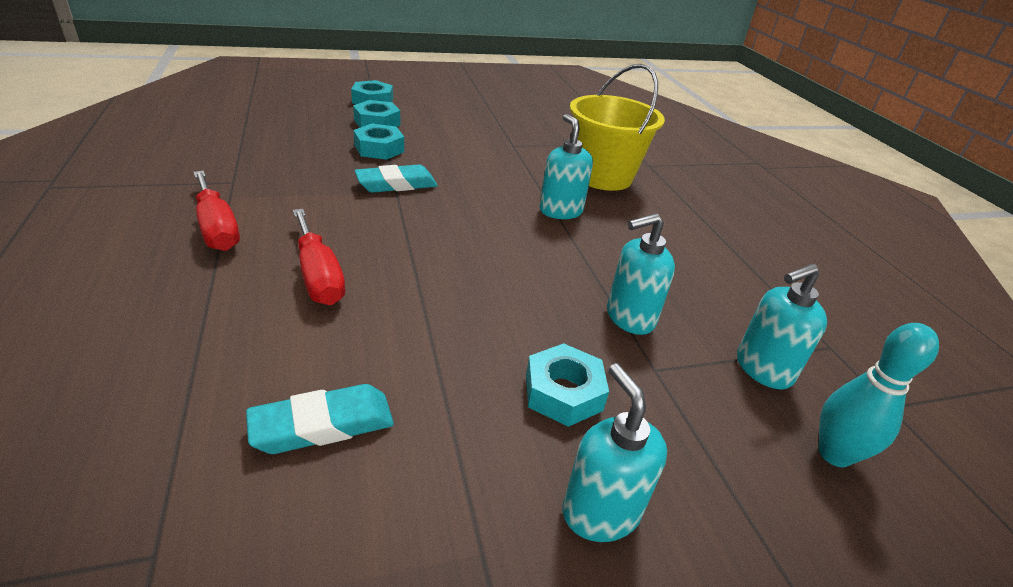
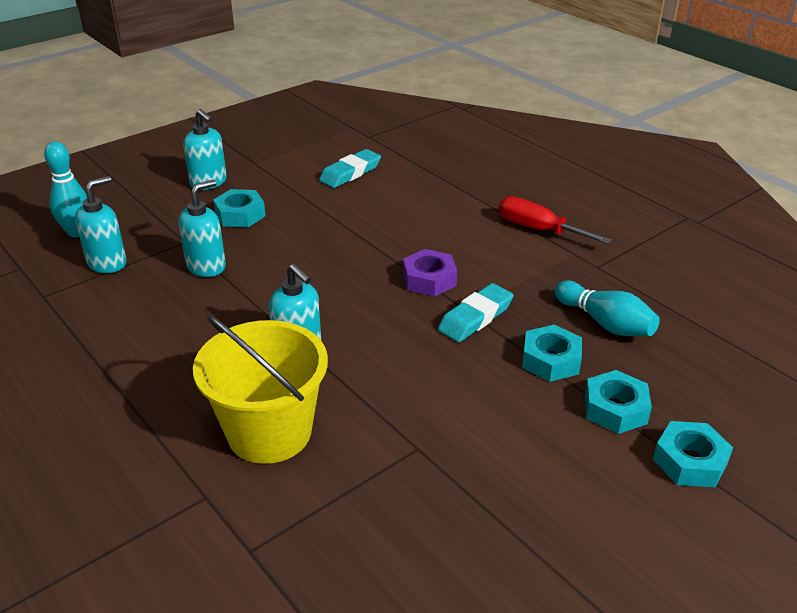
camera: 160 degrees right, 0 degrees up
red screwdriver [293,209,345,305] -> none
none -> purple nut [403,249,457,297]
none -> turquoise bowling pin [554,280,660,336]

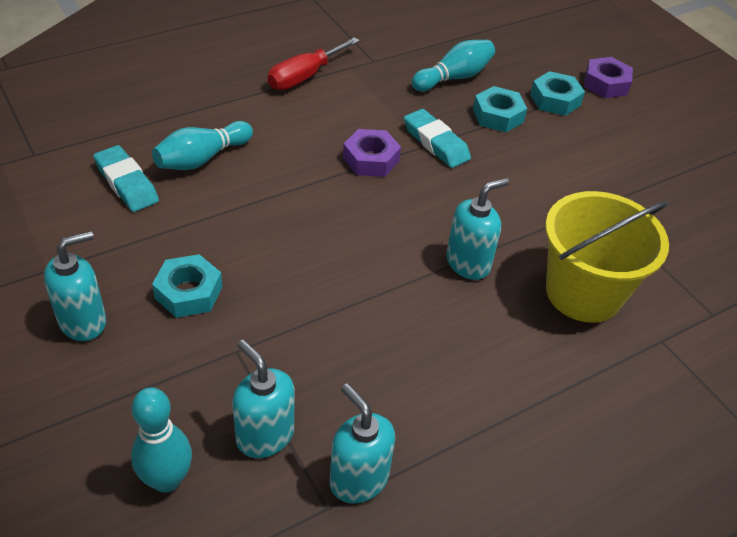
camera: 85 degrees left, 10 degrees up
turquoise soap dispenser [178,180,226,277] -> turquoise soap dispenser moved to [329,383,395,504]
turquoise nut [653,421,733,488] -> purple nut [584,57,633,98]
none -> turquoise bowling pin [152,121,253,170]

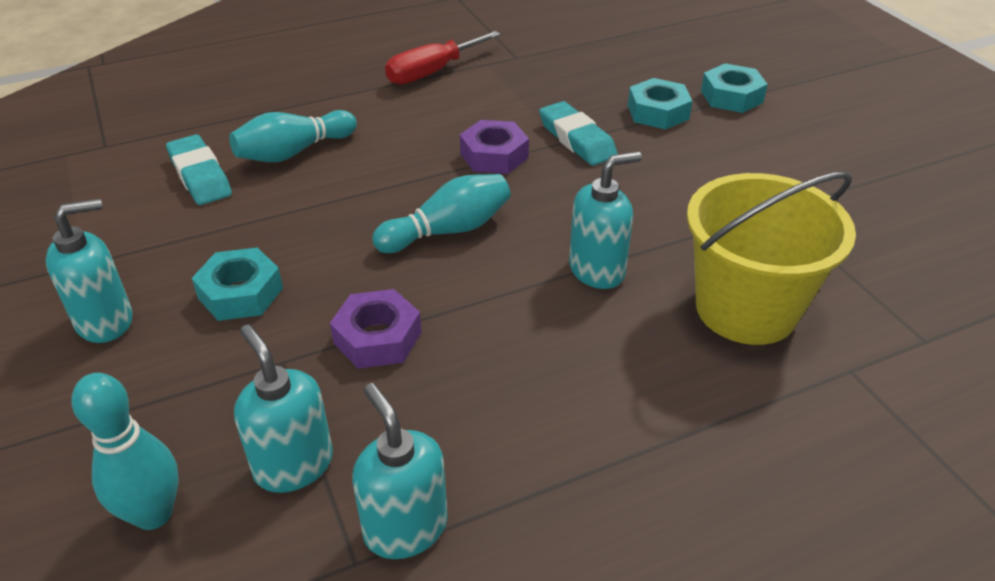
camera: 10 degrees right, 5 degrees down
turquoise bowling pin [412,40,495,92] -> turquoise bowling pin moved to [372,174,511,253]
purple nut [584,57,633,98] -> purple nut moved to [330,289,422,369]

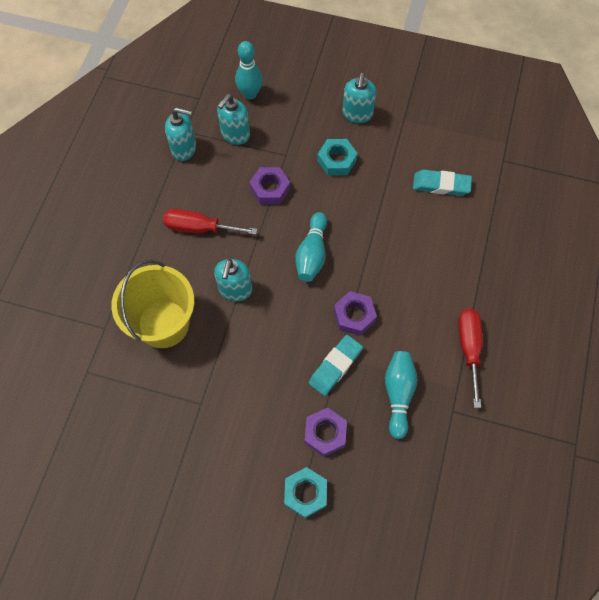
camera: 130 degrees right, 25 degrees up
turquoise bowling pin [229,110,357,162] -> turquoise bowling pin moved to [385,351,417,439]
turquoise soap dispenser [234,325,333,493] -> turquoise soap dispenser turned 120 degrees clockwise [217,94,250,145]
turquoise eraser [539,101,618,166] -> turquoise eraser turned 60 degrees counterclockwise [309,335,363,396]
turquoise nut [628,78,692,130] -> purple nut [304,408,347,457]
none -> red screwdriver [163,209,257,235]

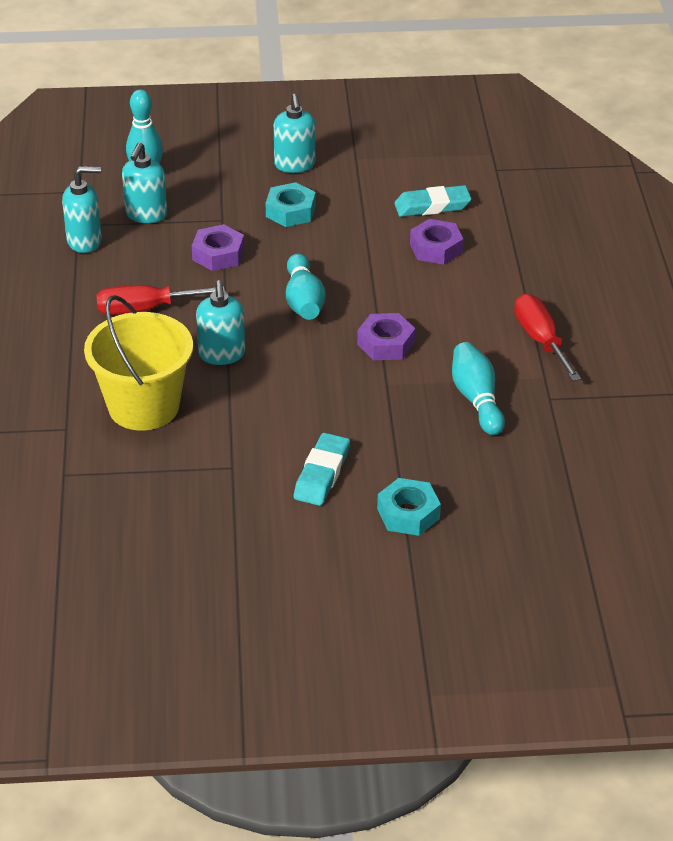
camera: 20 degrees left, 25 degrees down
purple nut [304,408,347,457] -> purple nut moved to [410,219,463,265]
turquoise eraser [309,335,363,396] -> turquoise eraser moved to [294,433,350,506]

